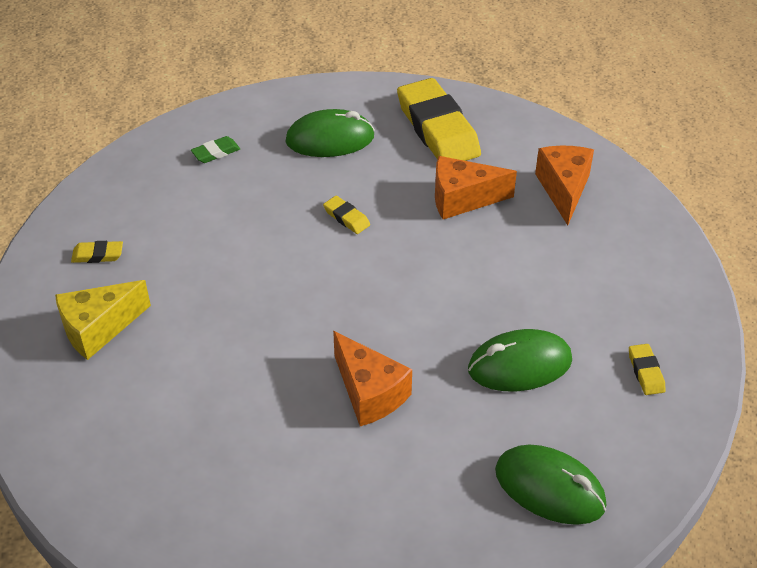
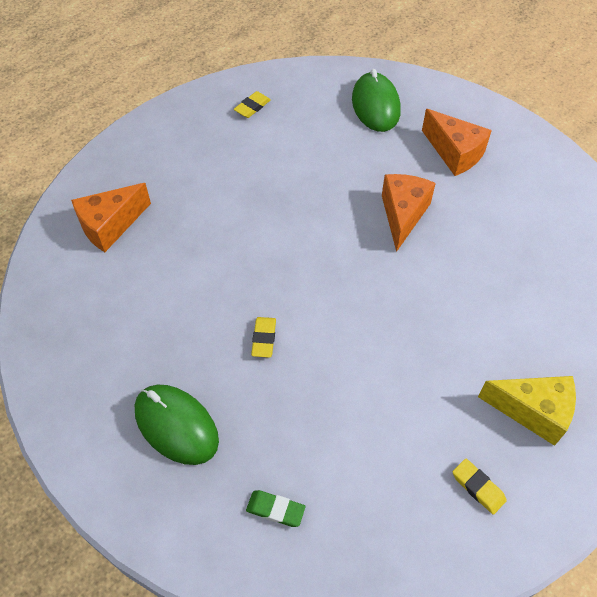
camera: 130 degrees left, 10 degrees up
yellow eraser [397,78,481,161] -> none
orange cheese [435,156,517,219] -> orange cheese moved to [422,109,492,176]
green mouse [468,329,572,391] -> none

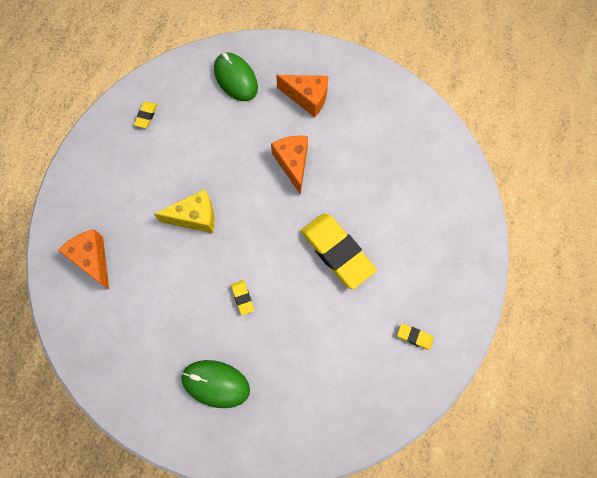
camera: 25 degrees left, 15 degrees up
orange cheese [71,183,151,252] -> orange cheese turned 120 degrees clockwise [58,229,109,289]
green eraser [246,490,306,527] -> none
yellow cheese [478,376,576,446] -> yellow cheese moved to [154,189,214,233]
none -> yellow eraser [301,213,377,289]

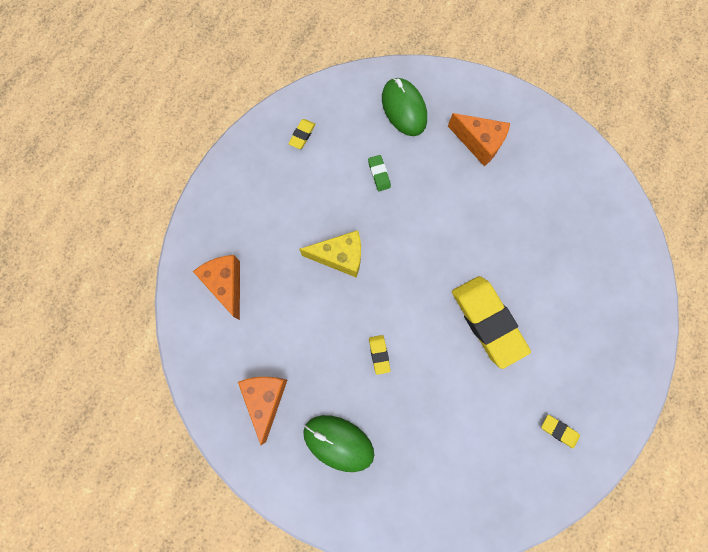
camera: 10 degrees right, 5 degrees up
orange cheese [271,136,308,195] -> orange cheese moved to [238,377,287,445]
none -> green eraser [368,155,391,191]

